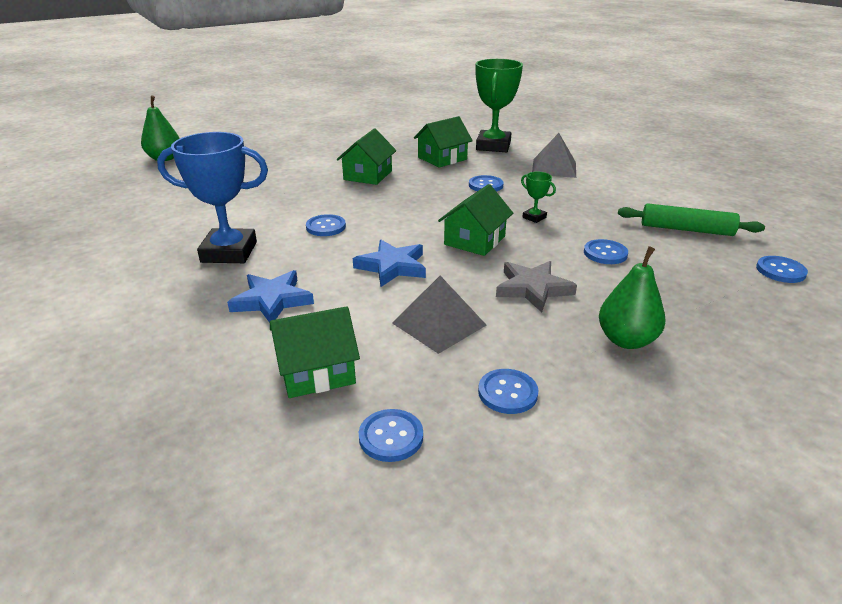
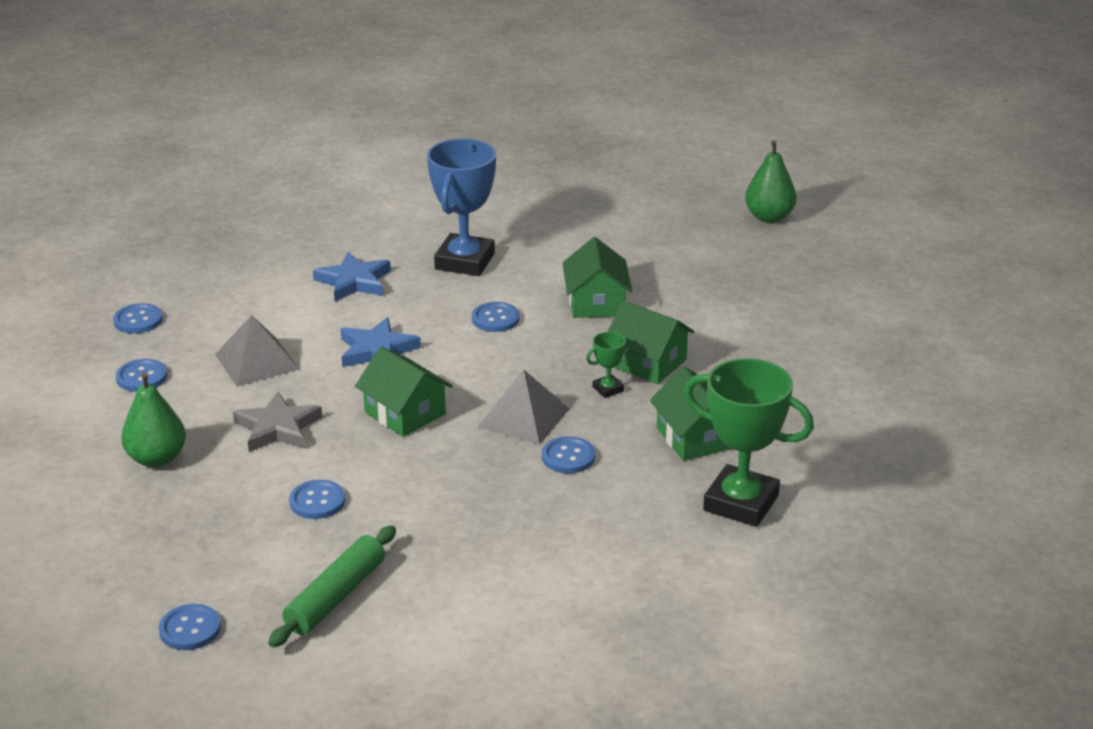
camera: 105 degrees right, 0 degrees up
green house [270,306,360,398] -> green house moved to [562,237,632,318]
green trophy [521,172,556,223] -> green trophy moved to [586,332,632,398]
grey pyramid [532,133,576,178] -> grey pyramid moved to [478,369,570,445]

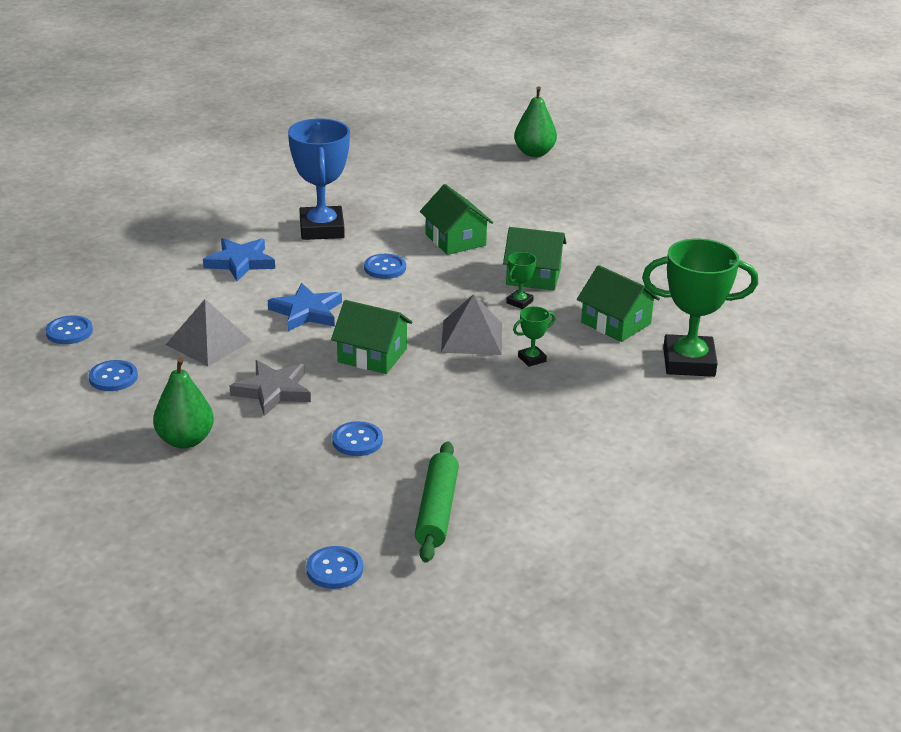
camera: 25 degrees left, 0 degrees up
blue button [542,436,595,473] -> green trophy [513,306,555,367]

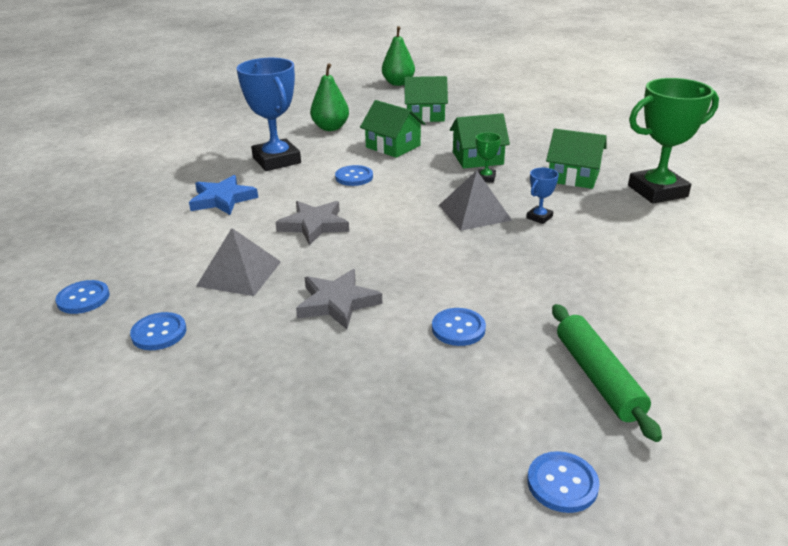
camera: 20 degrees left, 0 degrees up
green pear [153,358,214,449] -> green pear moved to [310,63,349,131]
blue star [268,283,342,331] -> grey star [276,201,349,245]
green house [331,300,413,374] -> green house moved to [404,76,448,122]
green trophy [513,306,555,367] -> blue trophy [526,168,559,224]

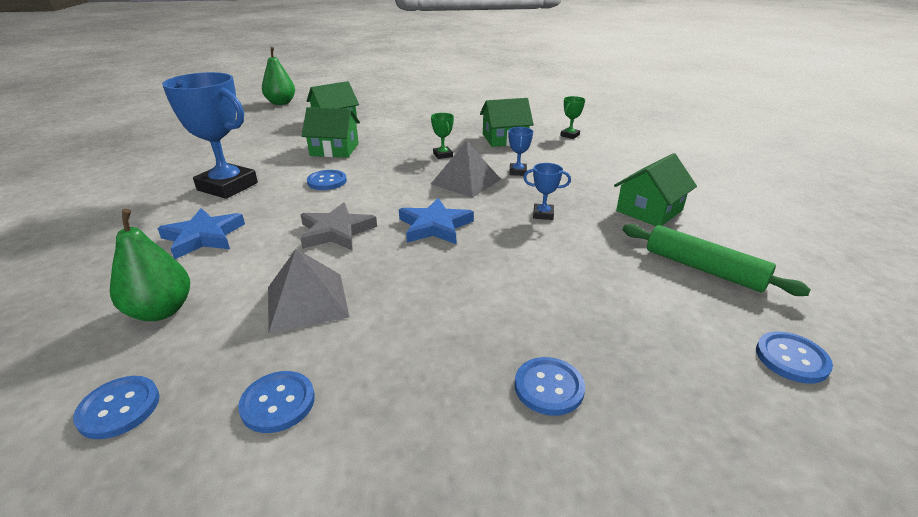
camera: 35 degrees left, 0 degrees up
grey star [296,269,382,329] -> none
green pear [310,63,349,131] -> green pear moved to [110,209,190,321]
blue button [432,308,486,346] -> blue button moved to [515,357,585,416]
green house [450,113,510,169] -> green house moved to [614,153,697,226]
green trophy [628,78,719,204] -> green trophy [560,96,585,139], size x0.43
none -> blue star [399,198,474,244]
none -> blue trophy [523,163,571,220]

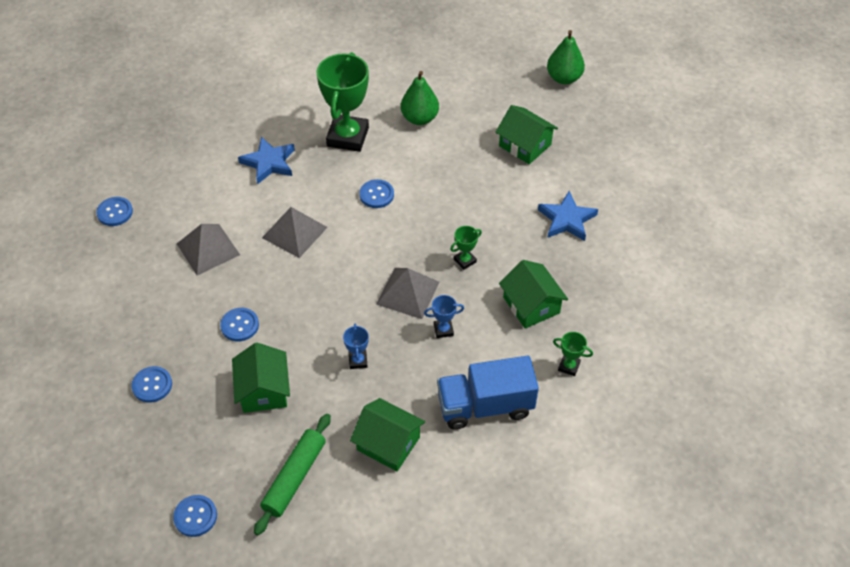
camera: 75 degrees right, 20 degrees up
green pear [110,209,190,321] -> green pear moved to [401,71,439,125]
blue trophy [162,72,258,199] -> green trophy [316,52,369,152]
blue button [238,371,315,433] -> blue button moved to [220,308,259,341]
grey star [300,202,377,250] -> grey pyramid [262,207,328,258]
green house [302,107,360,158] -> green house moved to [232,342,290,413]
blue star [399,198,474,244] -> blue star moved to [538,191,598,241]
none -> blue truck [437,356,539,430]

